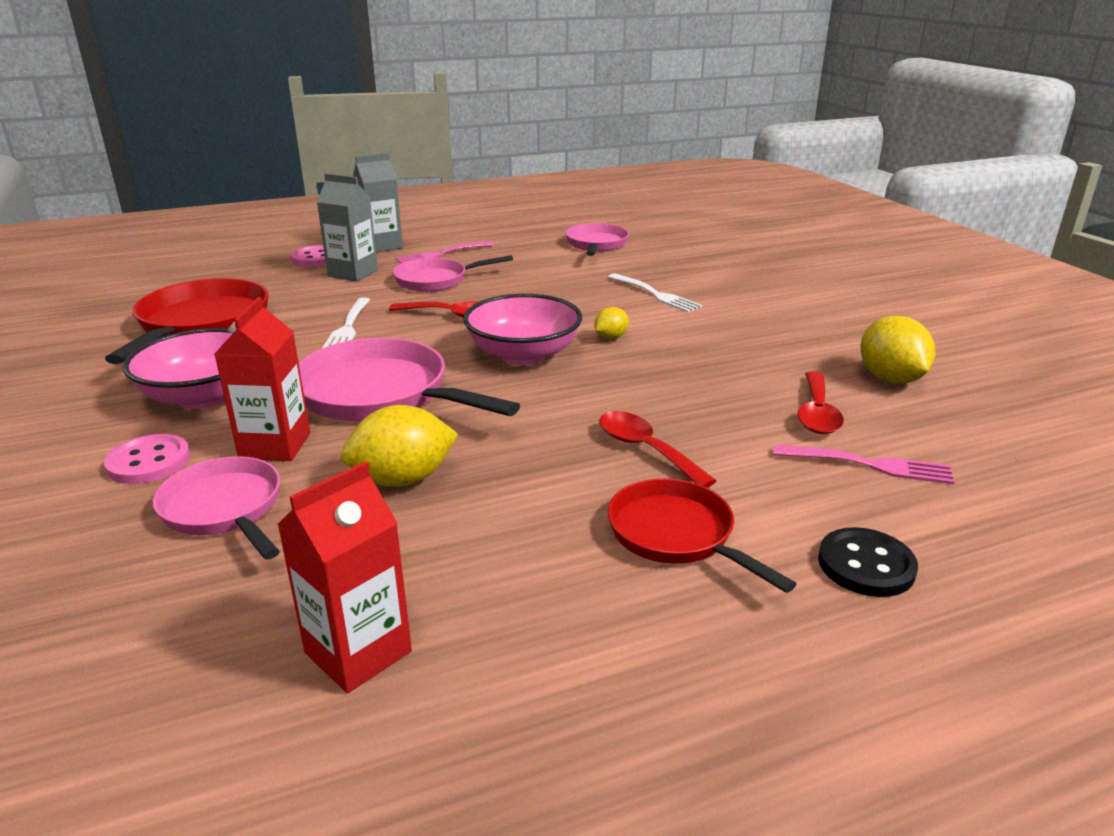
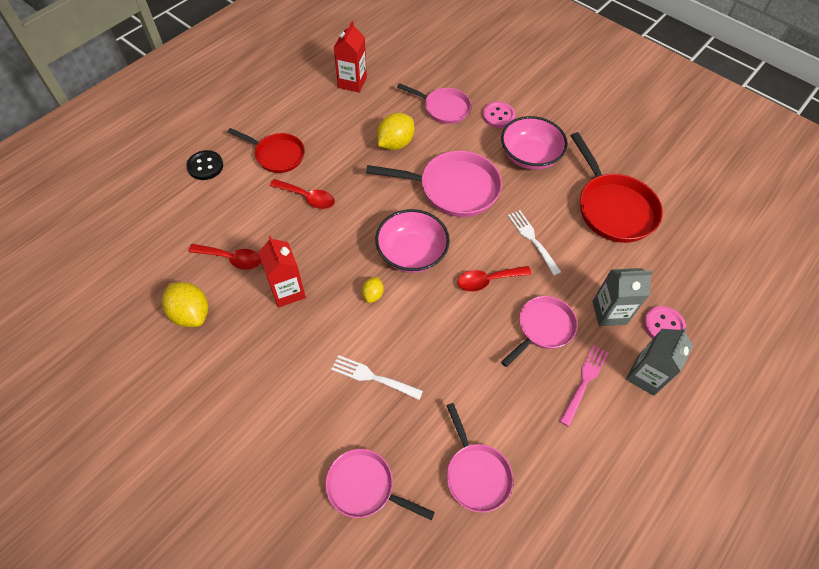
camera: 150 degrees right, 30 degrees up
red carton [215,297,310,461] -> red carton moved to [258,236,306,308]
pink fork [774,444,955,484] -> none
red spoon [797,371,844,434] -> red spoon turned 120 degrees clockwise [188,244,261,270]
none -> pink pan [325,449,435,520]

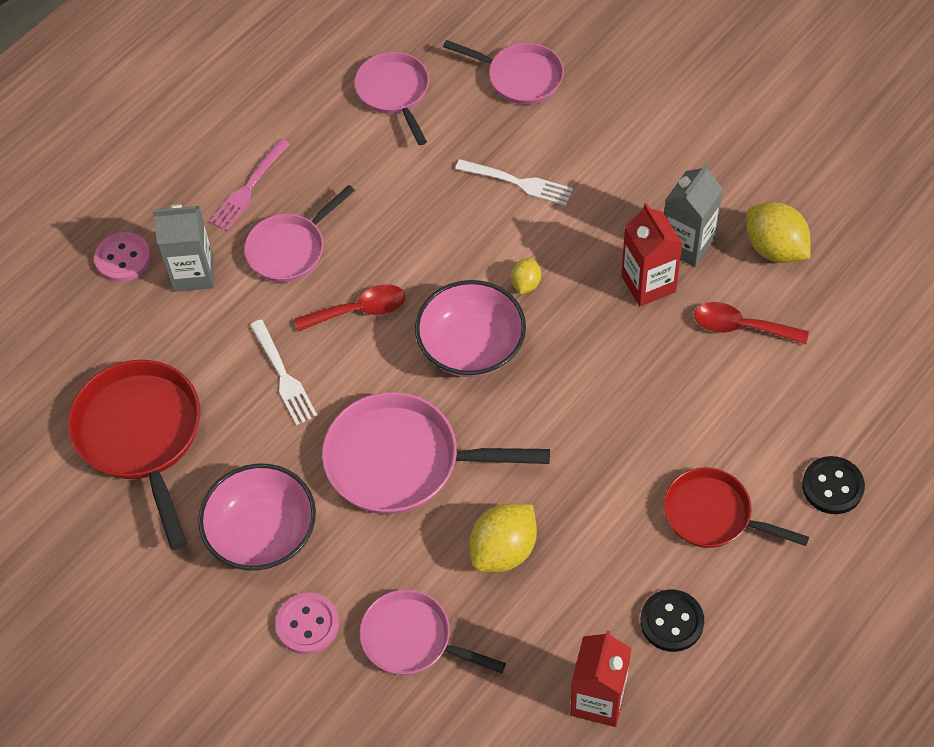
camera: 175 degrees left, 0 degrees up
red spoon [270,179,335,209] -> none
grey carton [626,328,693,396] -> grey carton moved to [664,163,723,267]
none -> black button [640,589,704,652]

